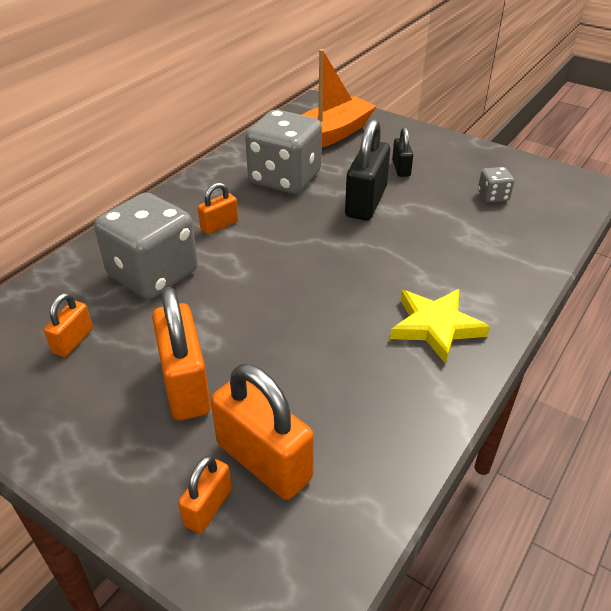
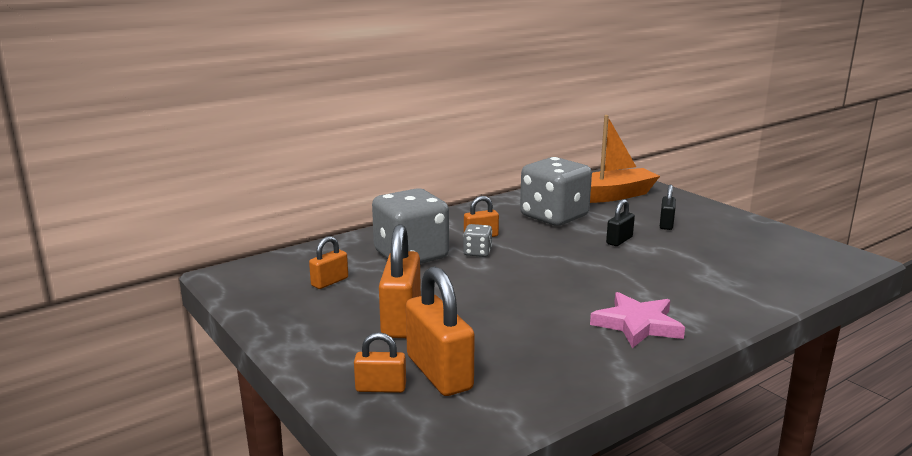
camera: 20 degrees right, 20 degrees down
orange padlock [178,455,232,533] -> orange padlock turned 45 degrees clockwise [354,332,406,393]
black padlock [345,119,390,221] -> black padlock [606,199,635,246], size x0.53
yellow star [390,289,490,364] -> pink star [590,292,685,348]
grey dice [478,167,514,203] -> grey dice moved to [463,224,492,257]

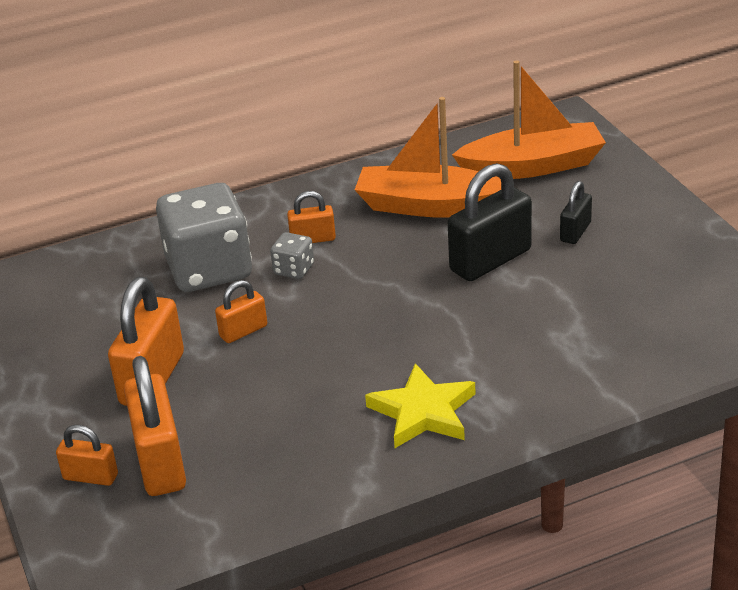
camera: 15 degrees right, 15 degrees up
orange padlock [309,236,348,289] -> orange padlock moved to [215,280,267,343]
grey dice [520,157,592,226] -> orange boat [355,97,501,218]
pink star [590,292,685,348] -> yellow star [365,363,476,448]
black padlock [606,199,635,246] -> black padlock [448,163,532,281], size x1.87

